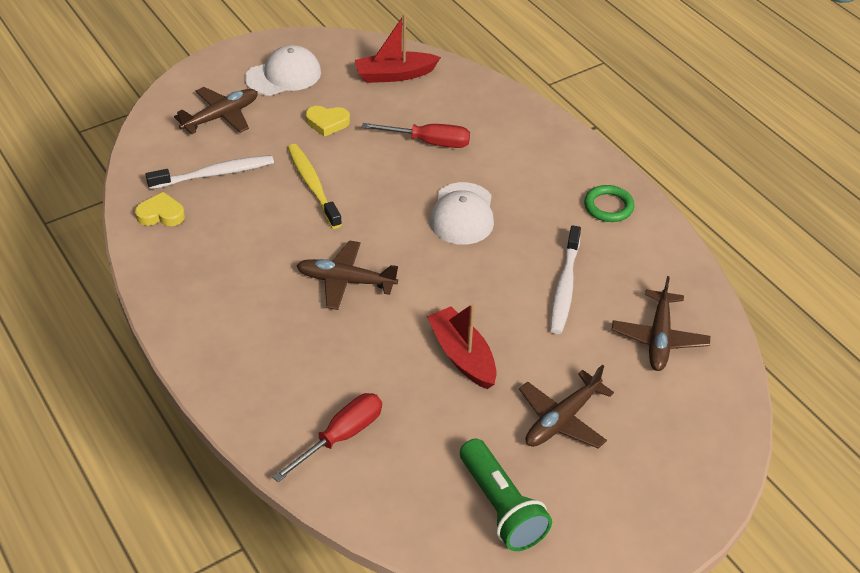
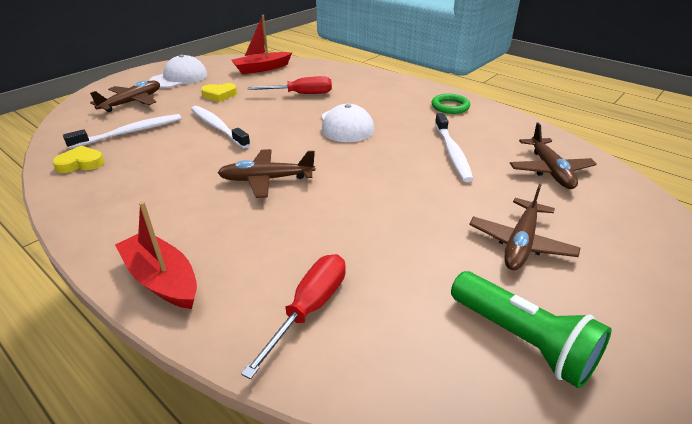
camera: 15 degrees left, 10 degrees down
yellow toothbrush [288,144,342,229] -> white toothbrush [191,106,250,149]
red boat [427,303,497,389] -> red boat moved to [115,201,197,309]

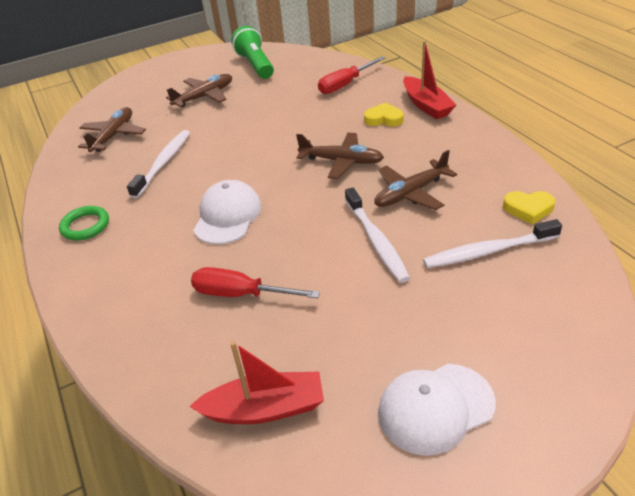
camera: 155 degrees left, 5 degrees up
brown plane [90,81,160,112] -> brown plane moved to [374,150,457,210]
yellow heart [201,83,237,102] -> yellow heart moved to [364,103,404,127]

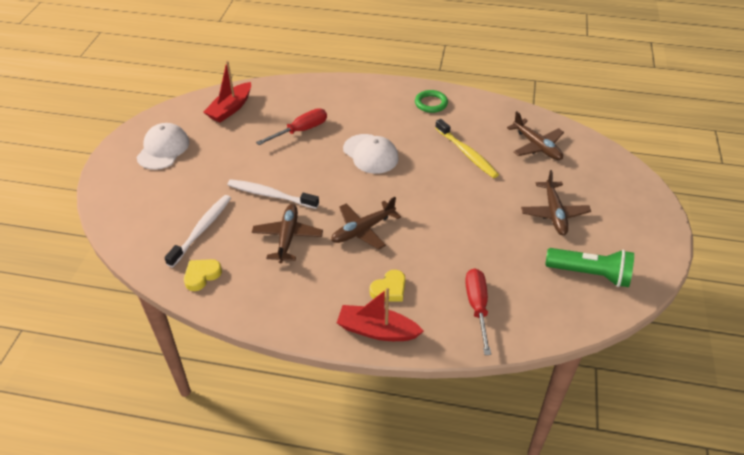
camera: 125 degrees right, 5 degrees up
white toothbrush [127,130,190,199] -> yellow toothbrush [435,119,499,178]

